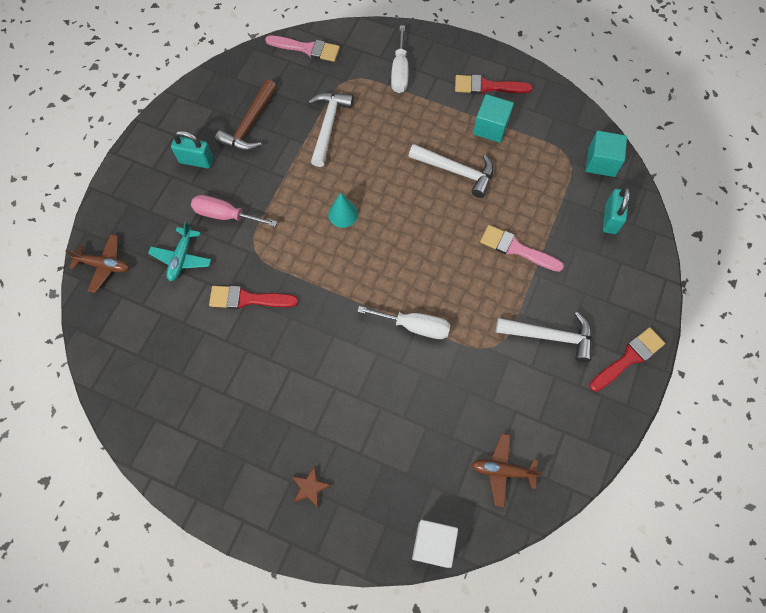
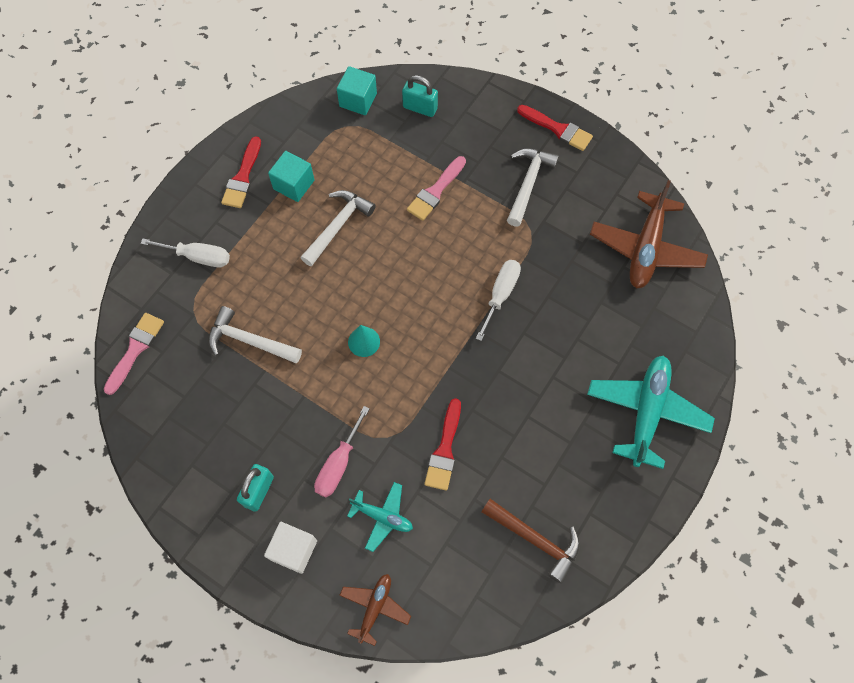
camera: 80 degrees left, 0 degrees up
brown hammer [215,80,277,151] -> brown hammer moved to [482,499,580,584]
brown star [292,466,331,508] -> turquoise plane [587,355,715,469]
white cube [412,520,458,568] -> white cube moved to [264,522,317,574]
brown plane [471,434,543,507] -> brown plane [590,180,708,288], size x1.83
red brush [590,327,665,392] -> red brush turned 150 degrees clockwise [517,105,593,151]

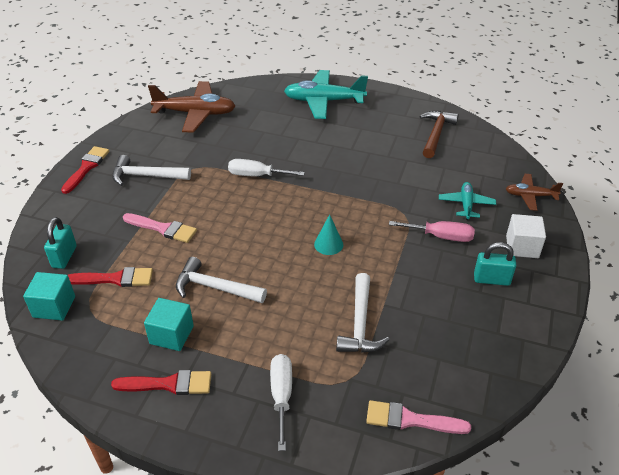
camera: 105 degrees left, 25 degrees down
red brush [424,398,461,491] -> red brush moved to [68,267,153,287]

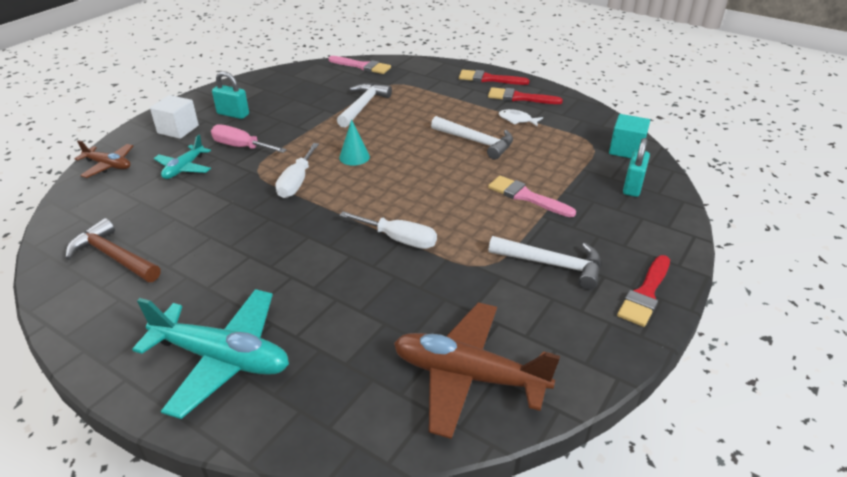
camera: 165 degrees left, 5 degrees down
red brush [68,267,153,287] -> red brush moved to [459,70,530,85]
turquoise cube [144,298,194,351] -> white fish [499,109,543,127]
white screwdriver [270,354,292,451] -> white screwdriver moved to [275,143,319,198]
brown hammer [419,111,459,158] -> brown hammer turned 90 degrees clockwise [65,218,160,282]

